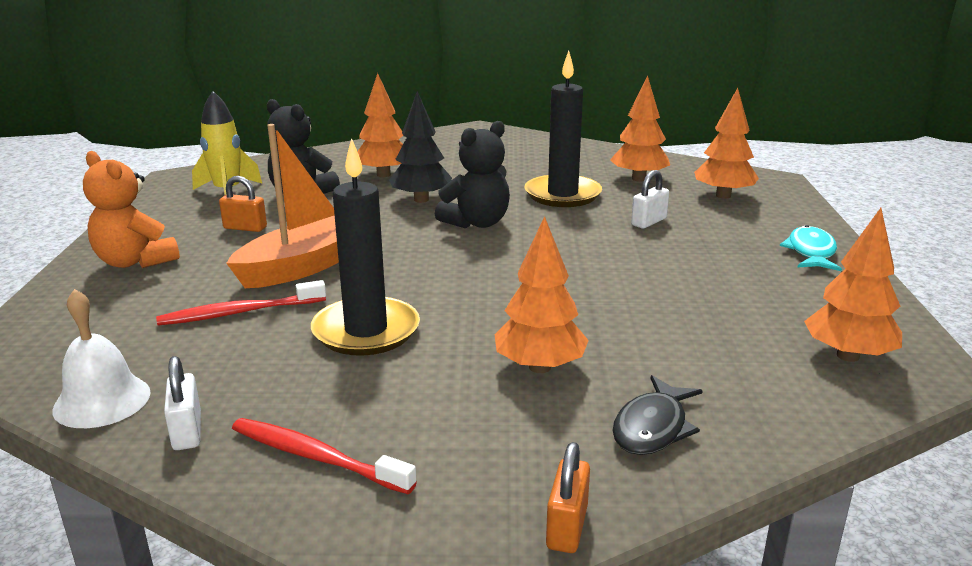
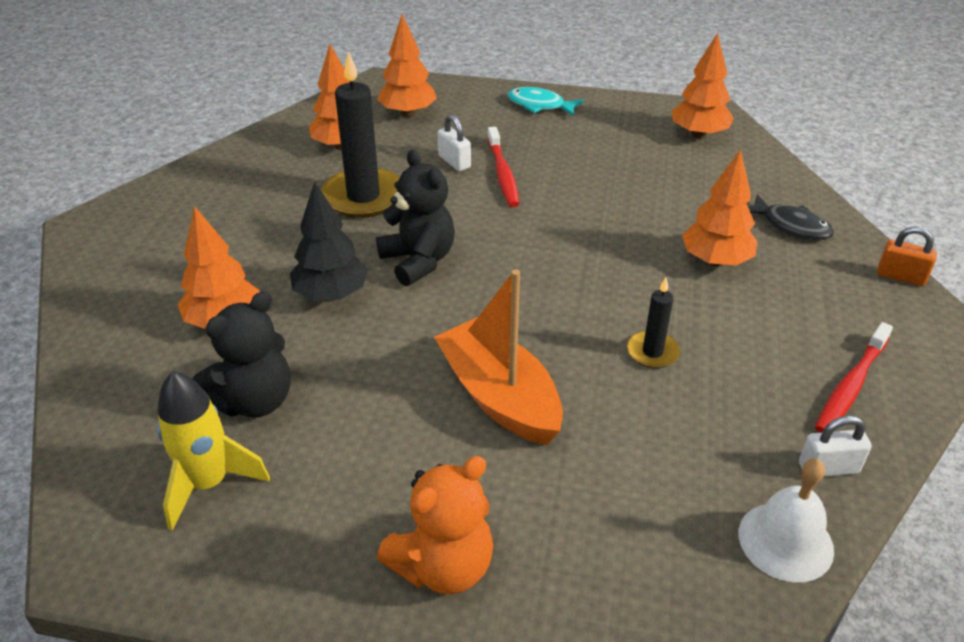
camera: 80 degrees left, 15 degrees up
red toothbrush [156,280,326,326] -> red toothbrush moved to [487,127,519,207]
orange padlock [219,176,267,232] -> none
black candle [311,138,420,356] -> black candle [627,277,680,368], size x0.51

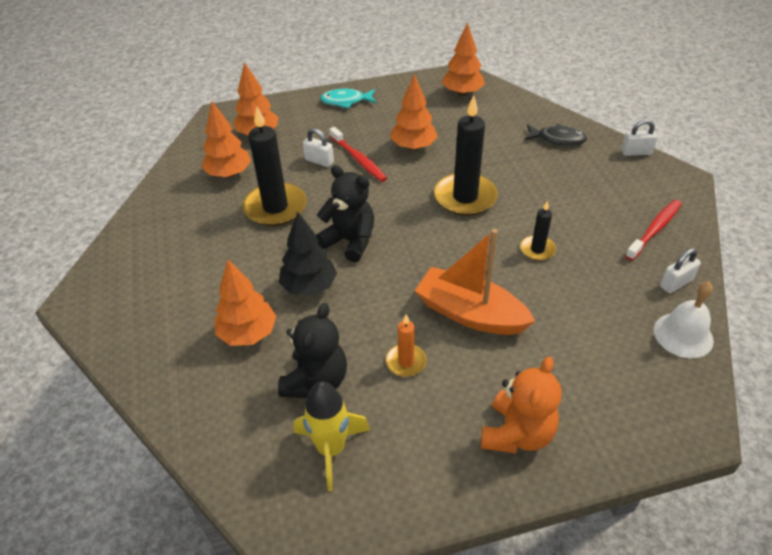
camera: 25 degrees left, 5 degrees up
orange tree [682,149,757,267] -> orange tree moved to [390,74,438,150]
red toothbrush [815,322,893,433] -> red toothbrush turned 150 degrees counterclockwise [625,200,682,261]
orange padlock [877,226,937,286] -> white padlock [621,119,658,156]
none -> orange candle [386,314,427,377]
none -> black candle [434,96,498,216]

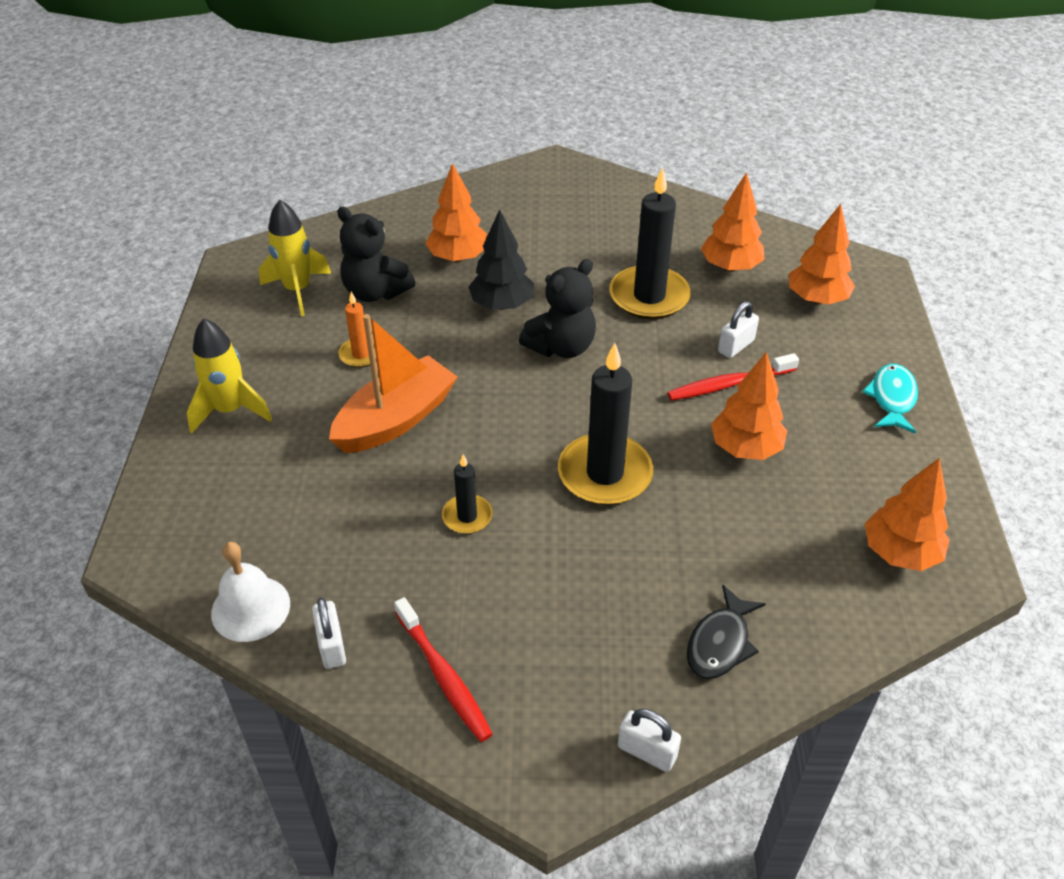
camera: 105 degrees right, 0 degrees up
orange teddy bear [481,357,562,454] -> yellow rocket [187,318,272,434]
white padlock [621,119,658,156] -> white padlock turned 75 degrees counterclockwise [618,709,681,772]

